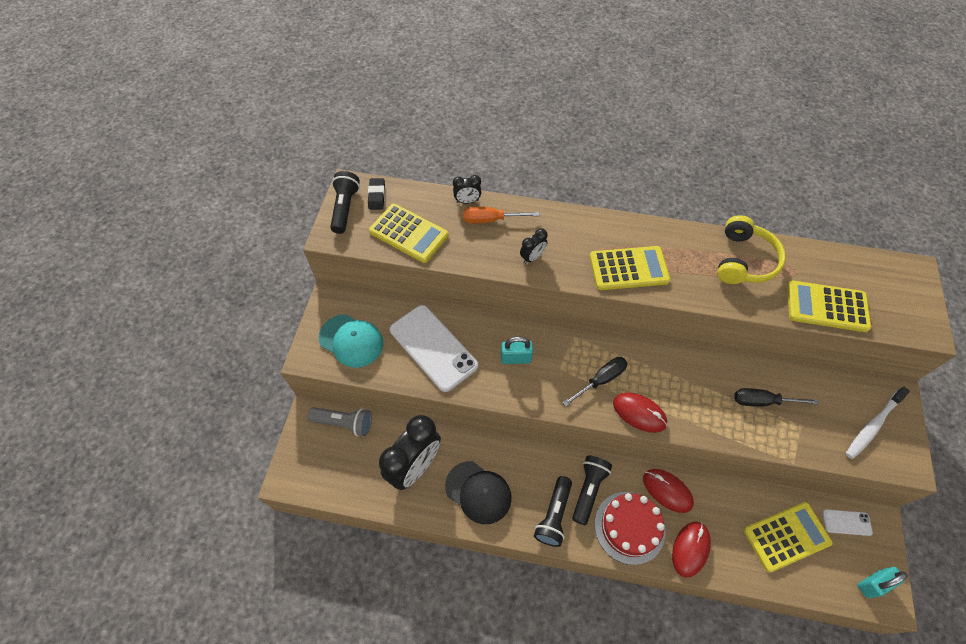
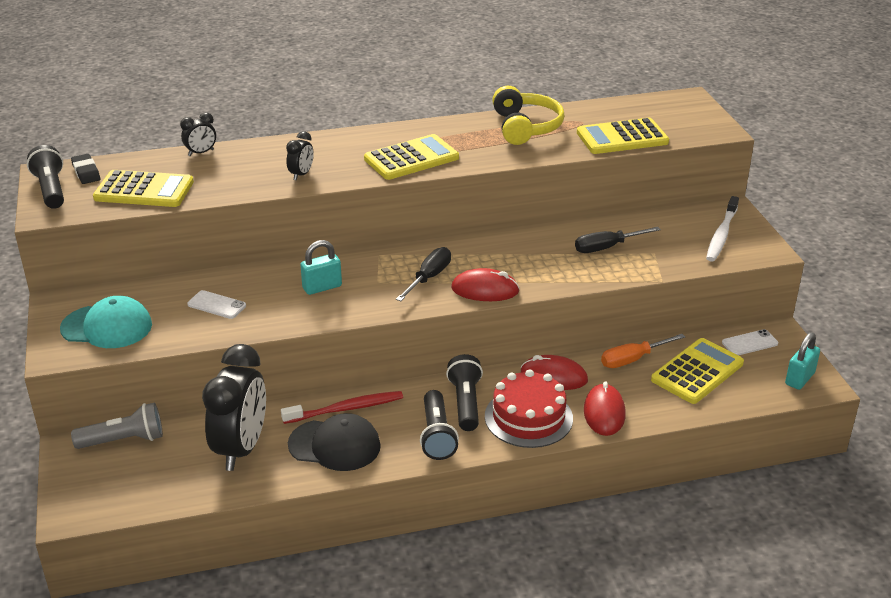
camera: 25 degrees left, 25 degrees down
white phone [390,305,478,392] -> white phone [187,290,246,319], size x0.46
orange screwdriver [463,207,539,223] -> orange screwdriver moved to [601,334,685,368]
none -> red toothbrush [281,391,403,424]

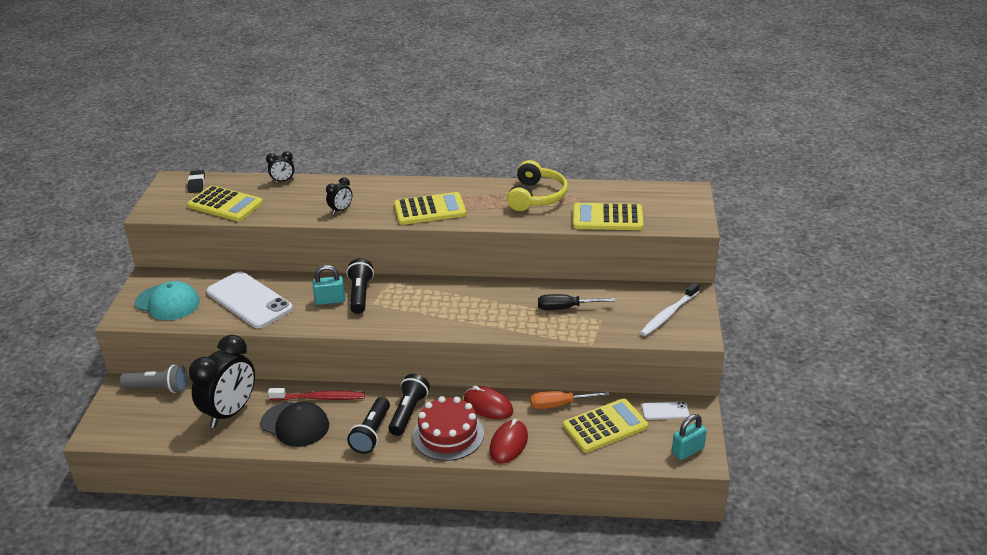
camera: 20 degrees right, 0 degrees up
black flashlight [27,145,64,209] -> black flashlight moved to [346,259,374,314]
white phone [187,290,246,319] -> white phone [207,271,293,328], size x2.19
black screwdriver [396,247,451,301] -> none
red mouse [451,268,520,301] -> none

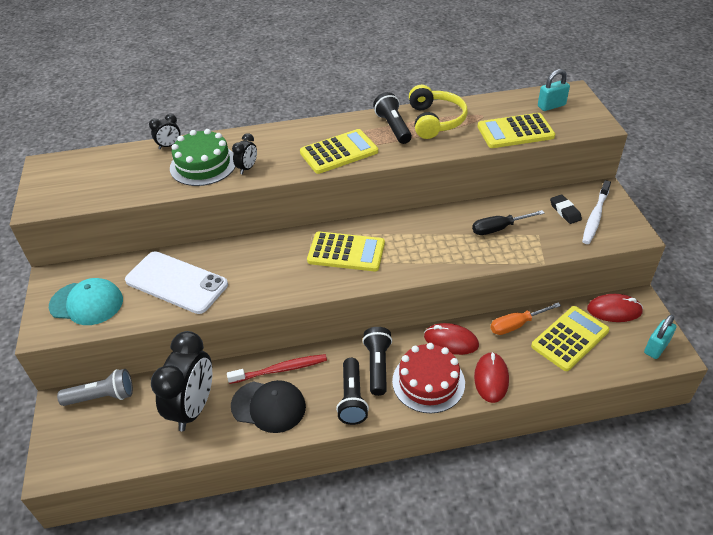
camera: 15 degrees left, 10 degrees up
black eraser [187,170,205,193] -> black eraser moved to [550,194,582,224]
yellow calculator [187,185,263,221] -> yellow calculator moved to [307,231,385,271]
turquoise padlock [313,265,345,305] -> turquoise padlock moved to [538,69,570,111]
black flashlight [346,259,374,314] -> black flashlight moved to [373,92,412,144]
white phone [642,402,689,420] -> red mouse [587,294,643,322]
none -> green cake [170,129,236,186]

